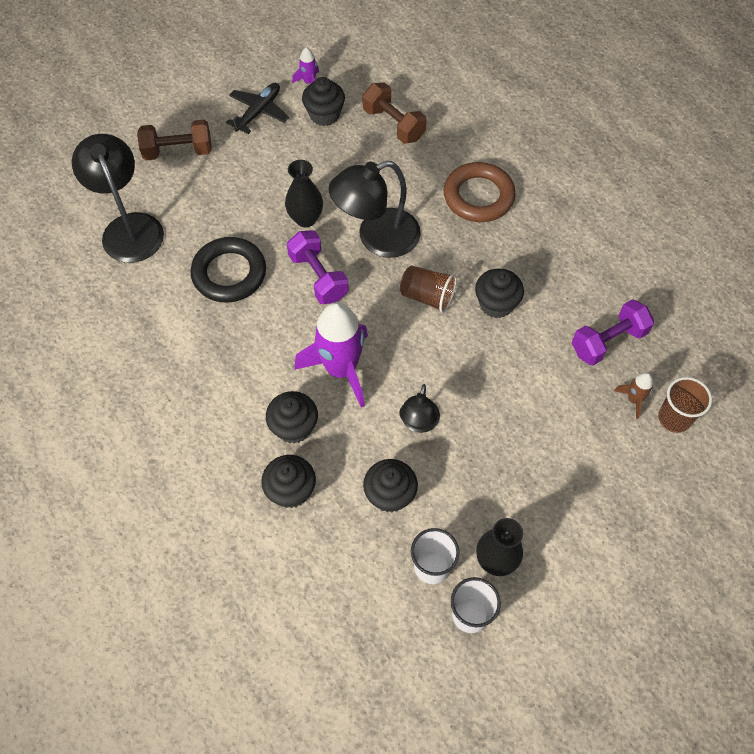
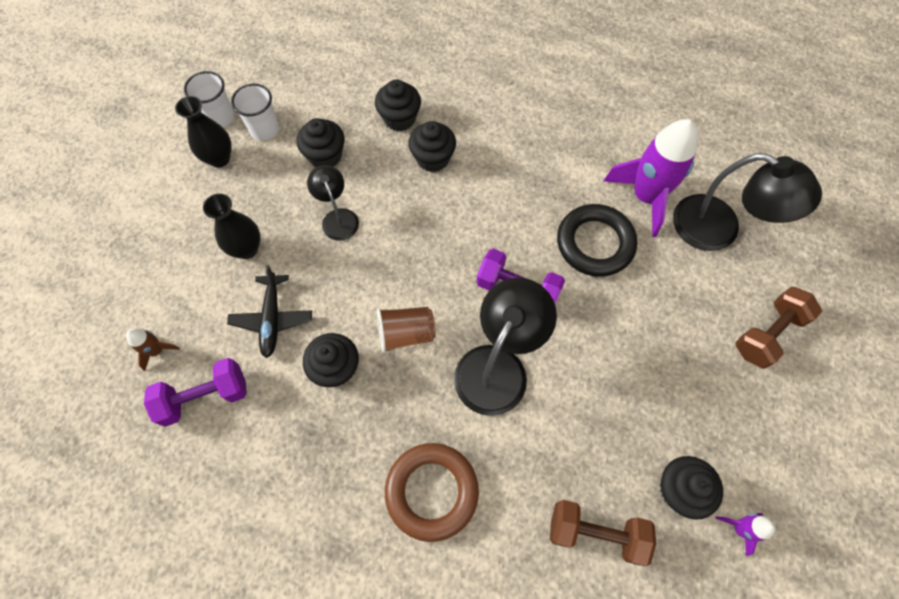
camera: 145 degrees right, 5 degrees up
black plane [226,83,289,134] -> black plane moved to [227,265,312,358]
black vase [285,160,323,227] -> black vase moved to [203,194,261,259]
purple rocket [294,302,368,408] -> purple rocket moved to [604,119,698,237]
purple dumbbell [572,299,654,366] -> purple dumbbell turned 45 degrees clockwise [144,358,247,427]
brown cup [658,377,712,433] -> none

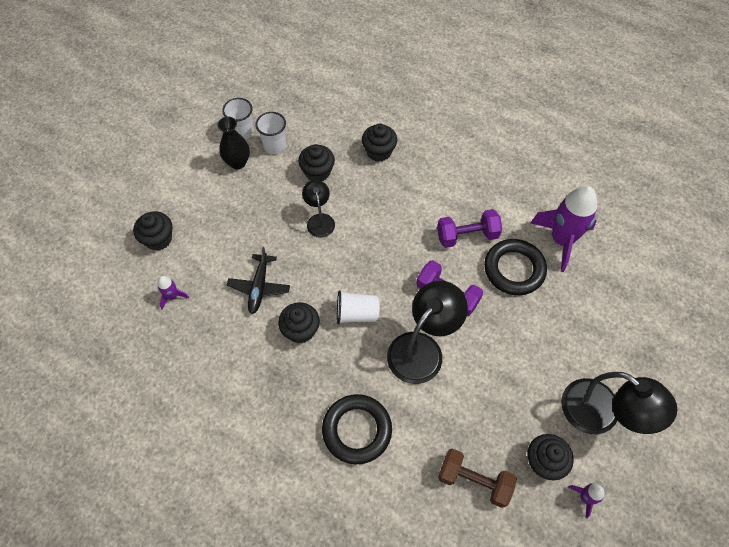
camera: 10 degrees right, 5 degrees down
brown rocket [126,328,180,371] -> purple rocket [157,276,189,309]
purple dumbbell [144,358,247,427] -> purple dumbbell moved to [437,209,502,248]
black vase [203,194,261,259] -> none
brown cup [377,307,436,353] -> white cup [337,290,380,325]
brown ring [385,443,479,542] -> black ring [322,394,392,464]
black cupcake [408,121,456,172] -> black cupcake moved to [133,211,172,251]
black lamp [673,153,822,251] -> black lamp moved to [561,372,677,434]
brown dumbbell [735,287,822,368] -> none

